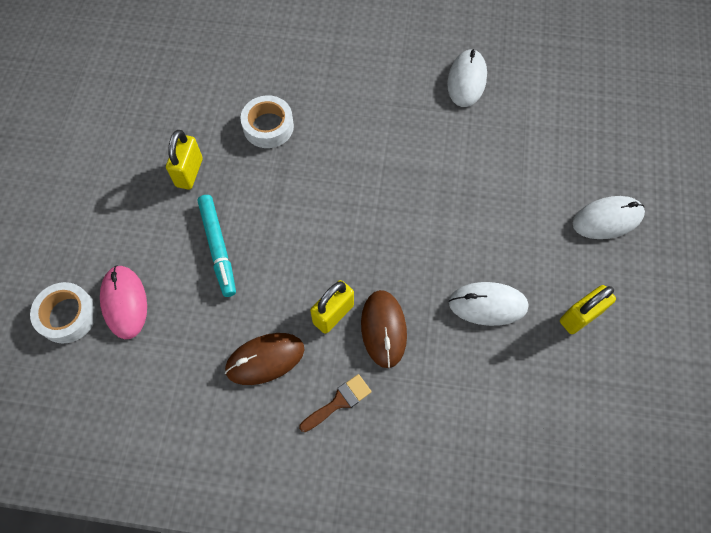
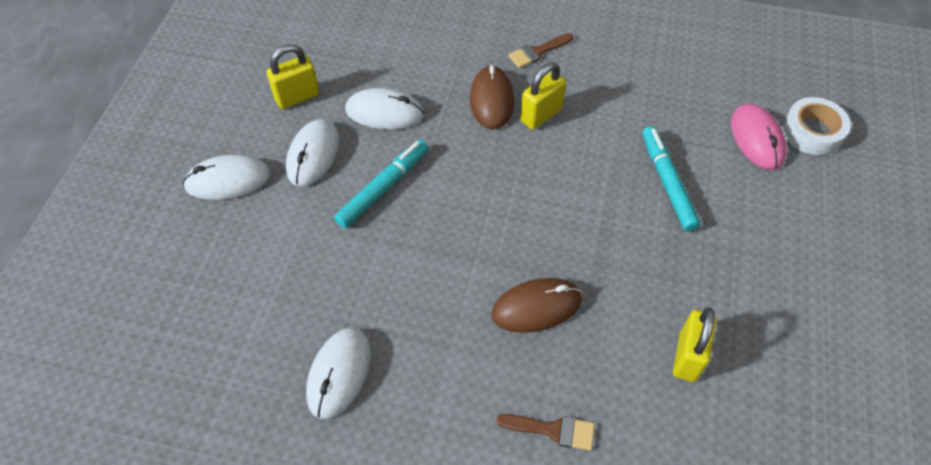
camera: 175 degrees left, 10 degrees down
yellow padlock [166,130,203,190] -> yellow padlock moved to [673,307,716,382]
brown mouse [225,333,304,385] -> brown mouse moved to [491,278,582,333]
white tape [240,95,294,148] -> none
none -> white mouse [286,119,339,186]
none -> turquoise marker [334,140,428,228]
none -> brown brush [496,414,595,451]

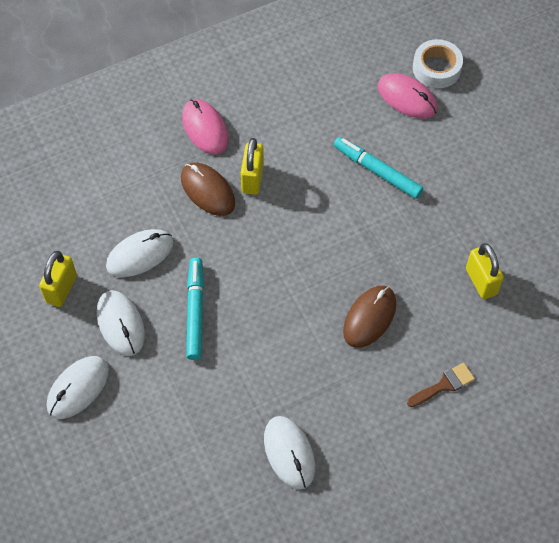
camera: 40 degrees left, 5 degrees up
brown brush [508,33,573,68] -> pink mouse [182,99,229,155]

